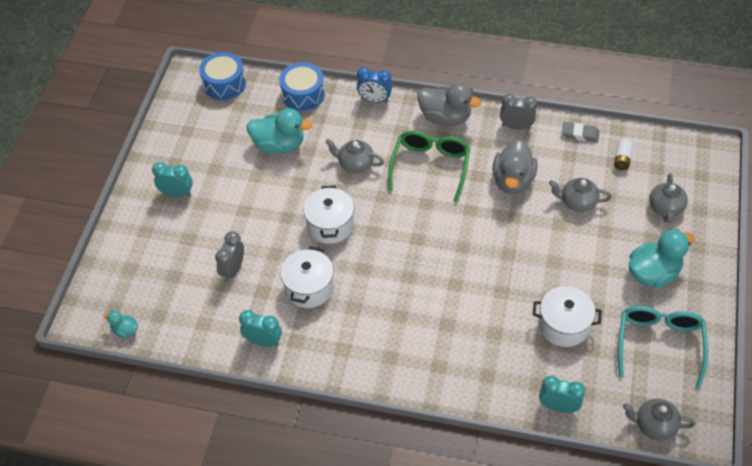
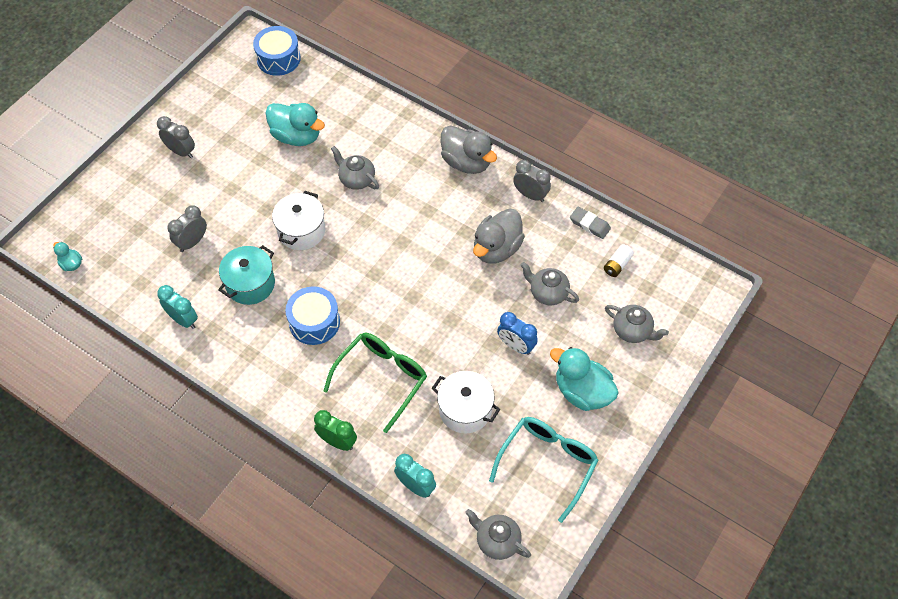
camera: 20 degrees right, 5 degrees up
turquoise clock [152,162,193,197] -> grey clock [157,116,195,158]
blue drum [279,62,325,111] -> blue drum moved to [286,287,340,345]
white pot [281,246,334,308] -> turquoise pot [218,245,275,305]
blue clock [357,67,392,103] -> blue clock moved to [497,312,538,355]
green glasses [388,131,470,202] -> green glasses moved to [323,333,427,433]
turquoise duck [629,229,695,288] -> turquoise duck turned 135 degrees counterclockwise [550,347,619,411]
grey teapot [649,173,688,223] -> grey teapot turned 90 degrees counterclockwise [605,305,669,343]
none -> green clock [314,410,357,451]

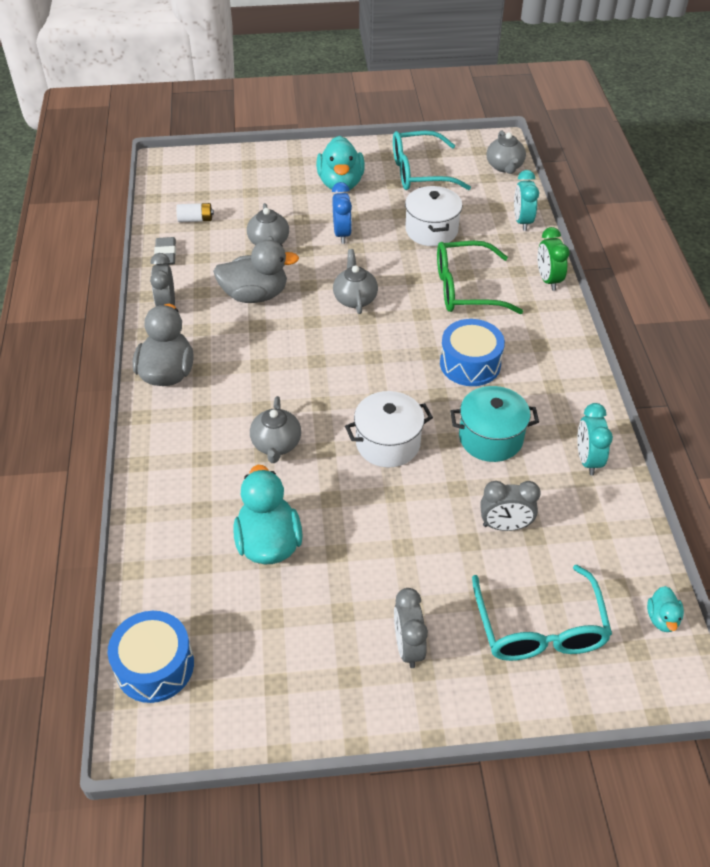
camera: 130 degrees left, 10 degrees down
grey teapot [605,305,669,343] -> grey teapot moved to [333,249,378,314]
none -> turquoise glasses [472,565,612,661]

